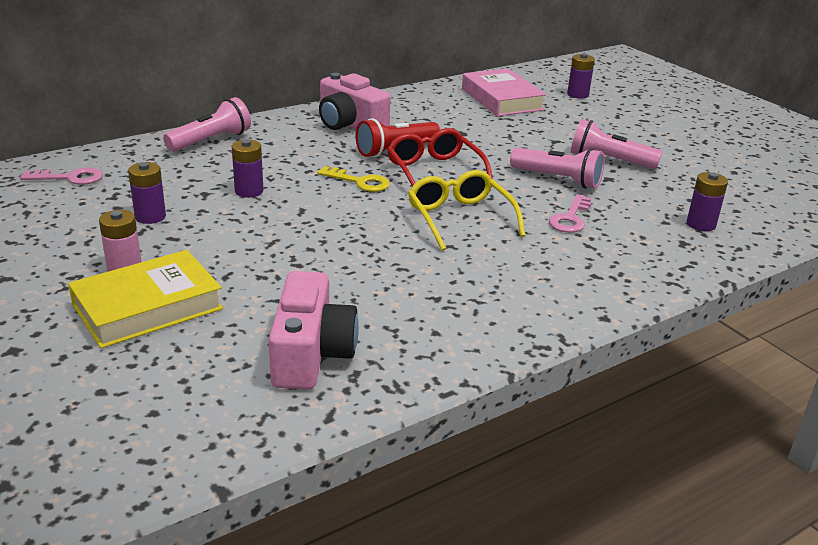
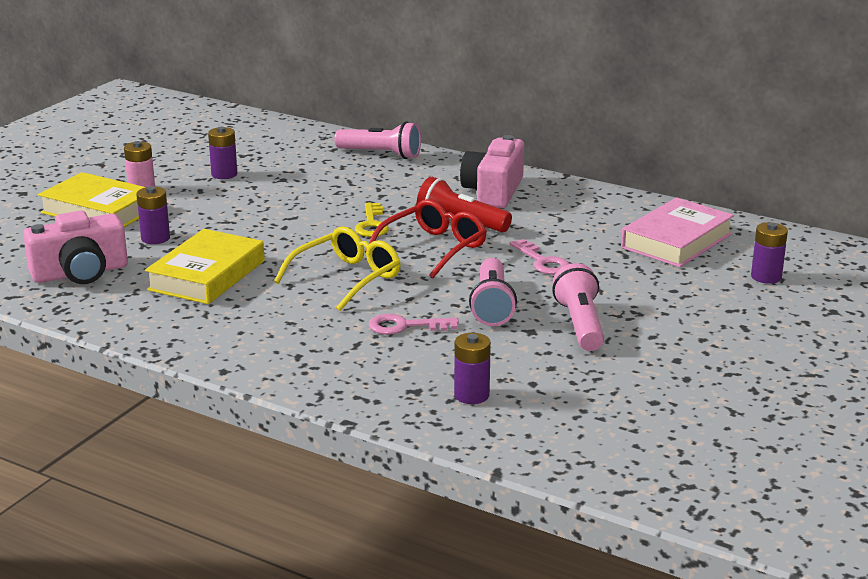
camera: 65 degrees right, 5 degrees down
pink key [20,167,103,185] -> pink key moved to [510,239,570,275]
purple battery [232,139,264,198] -> purple battery moved to [136,186,170,244]
none -> yellow book [145,229,265,304]

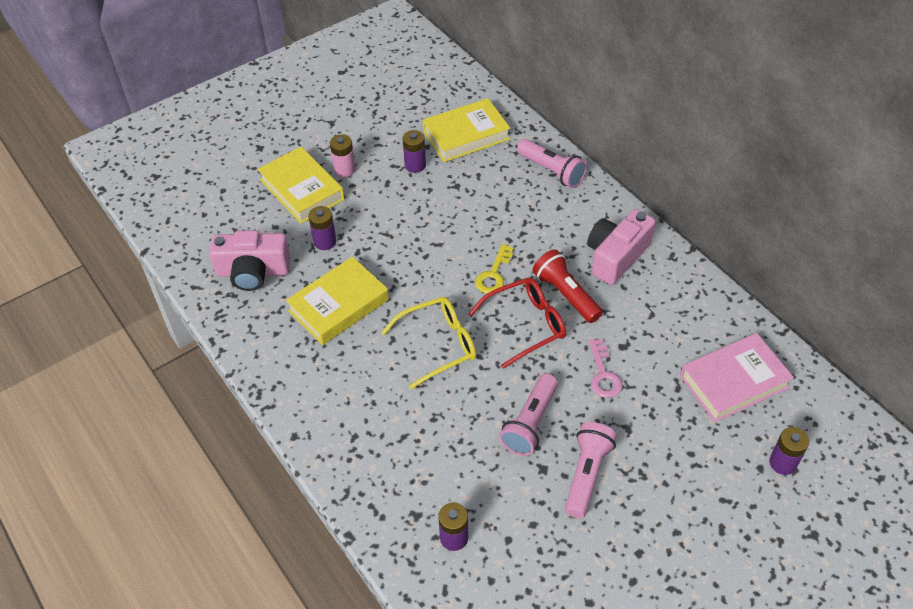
camera: 25 degrees right, 25 degrees up
pink key [368,314,459,335] -> none
none -> yellow book [423,98,510,162]

